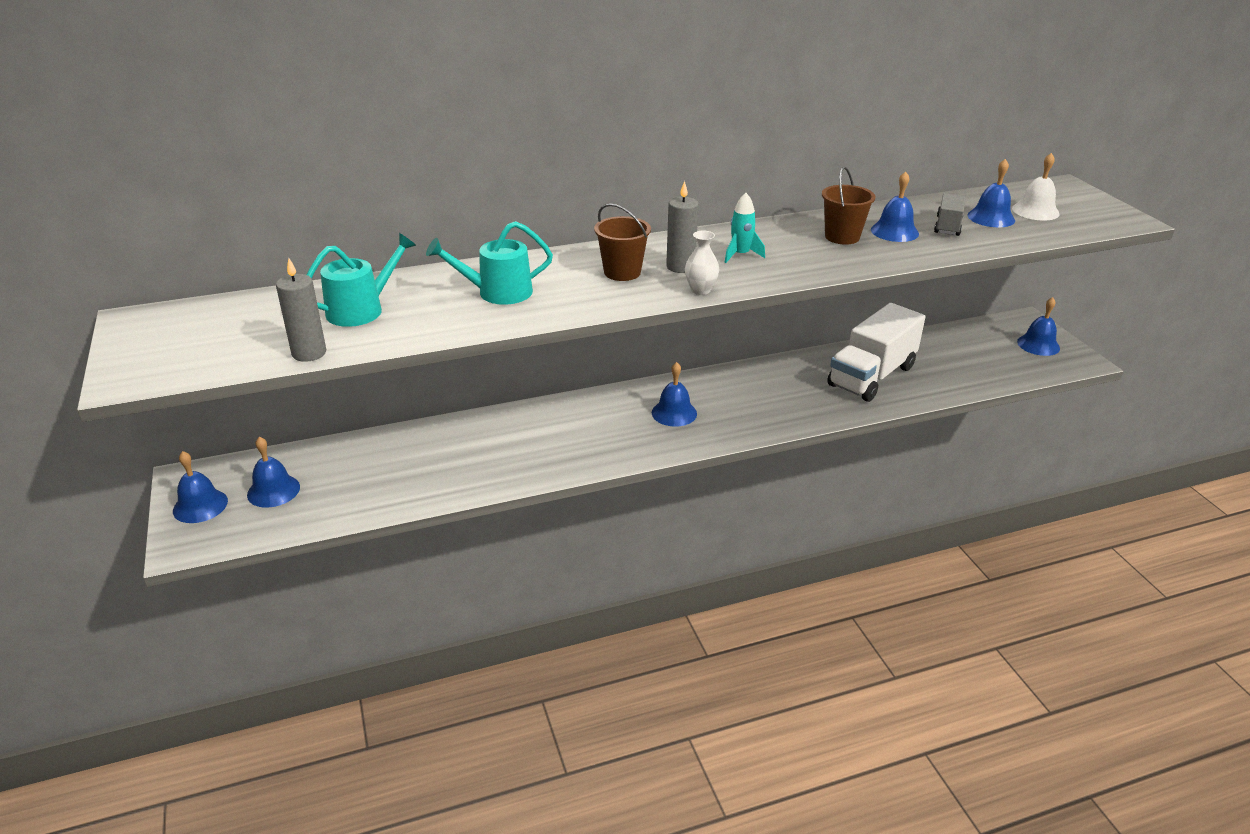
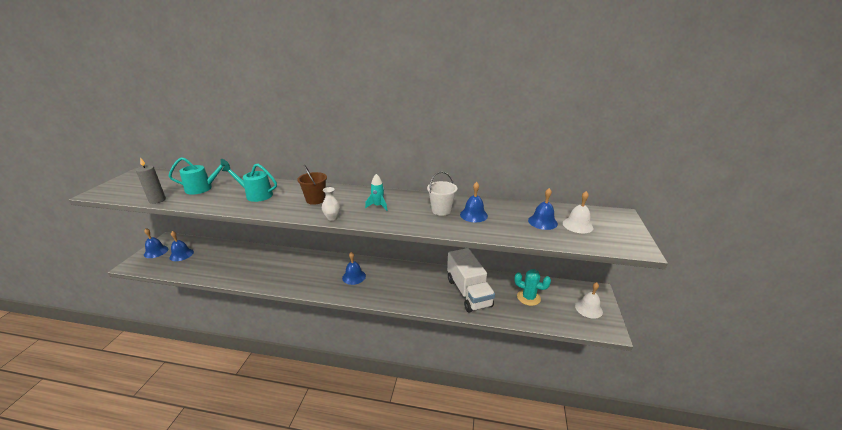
camera: 30 degrees right, 5 degrees down
grey candle [666,181,699,273] -> none
brown bucket [822,167,876,245] -> white bucket [427,172,457,216]
white truck [827,303,925,402] -> white truck turned 90 degrees counterclockwise [447,248,495,313]
grey truck [934,193,966,236] -> none
blue bell [1017,297,1060,356] -> white bell [575,282,603,319]
none -> turquoise cactus [514,269,551,306]

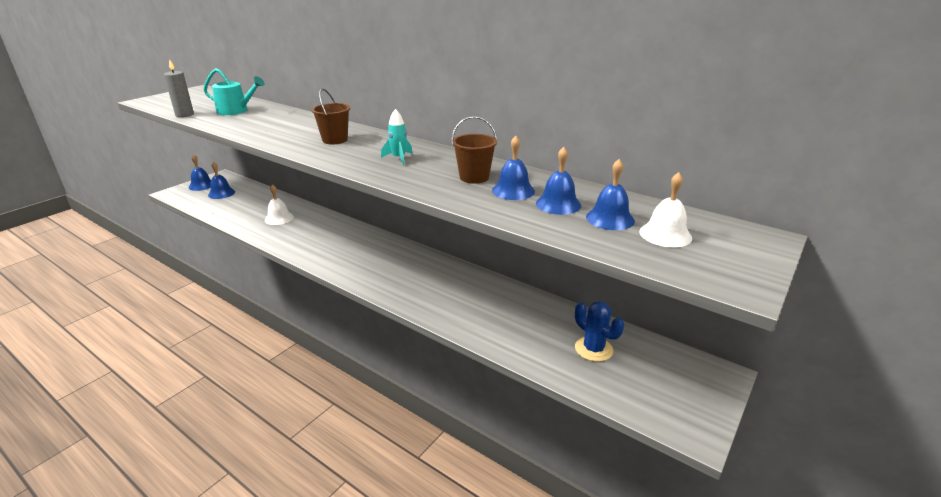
camera: 25 degrees right, 0 degrees up
turquoise watering can [222,164,277,202] -> none
white vase [322,187,340,221] -> none
blue bell [342,252,366,285] -> blue bell moved to [536,147,581,215]
white bucket [427,172,457,216] -> brown bucket [451,116,497,184]
white truck [447,248,495,313] -> none
turquoise cactus [514,269,551,306] -> blue cactus [575,301,624,362]
white bell [575,282,603,319] -> white bell moved to [265,184,294,225]

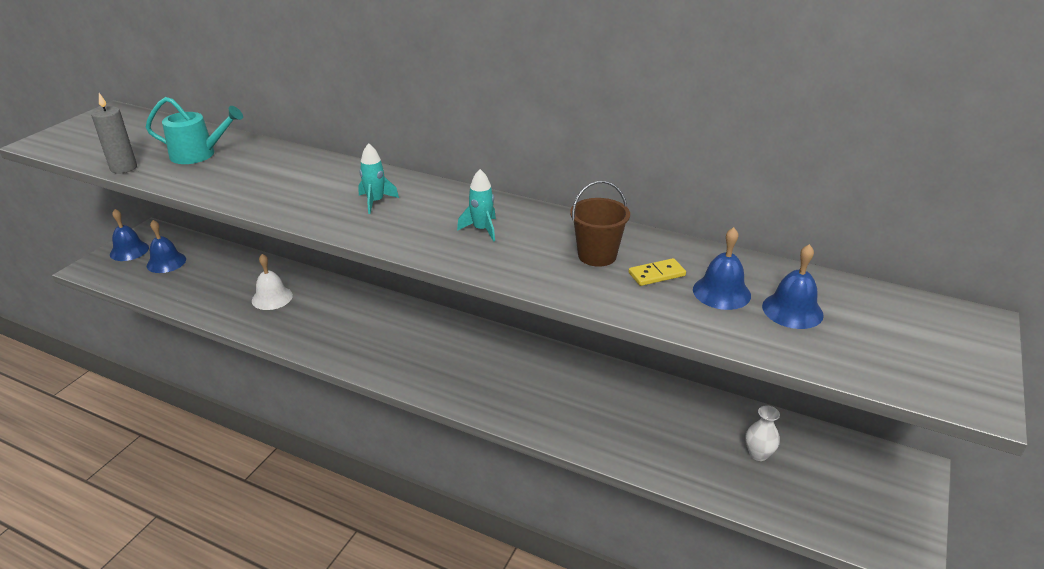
camera: 10 degrees left, 5 degrees up
brown bucket [311,88,350,144] -> turquoise rocket [358,143,399,214]
blue bell [492,136,535,200] -> yellow domino [629,258,686,286]
blue cactus [575,301,624,362] -> white vase [745,405,780,461]
white bell [640,172,692,247] -> none

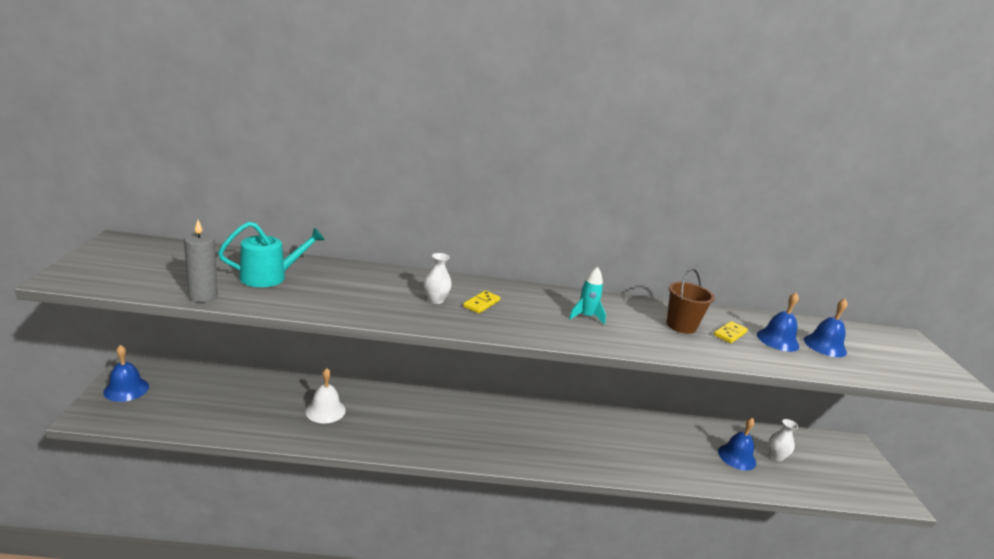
camera: 30 degrees left, 10 degrees down
blue bell [147,220,186,273] -> blue bell moved to [718,417,756,471]
turquoise rocket [358,143,399,214] -> yellow domino [463,291,500,313]
none -> white vase [424,253,452,304]

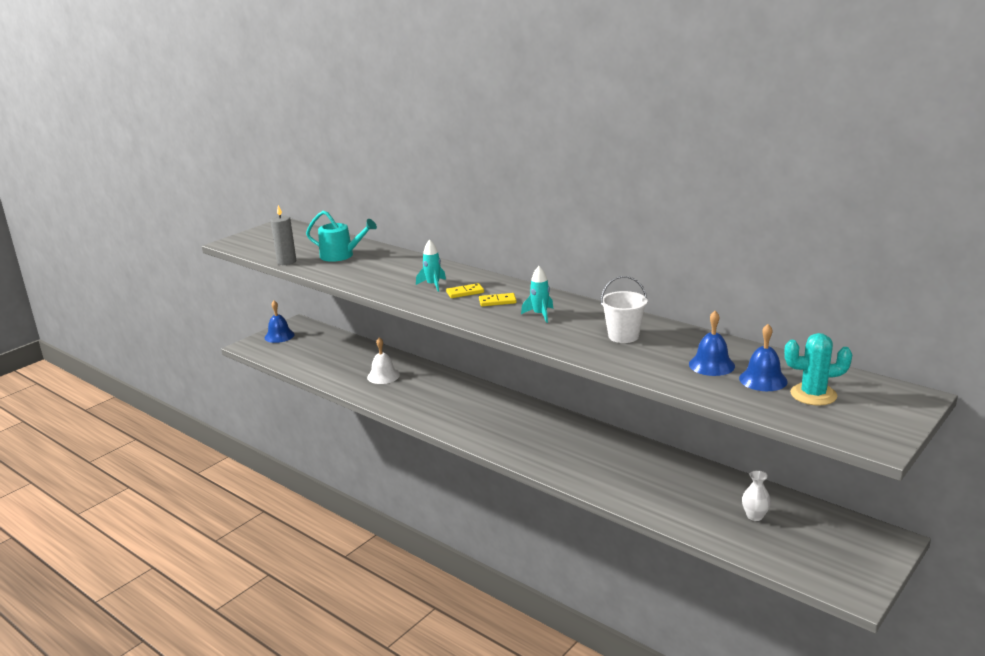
camera: 45 degrees right, 0 degrees up
white vase [424,253,452,304] -> turquoise rocket [416,239,446,292]
brown bucket [667,268,715,334] -> white bucket [601,276,647,343]
yellow domino [714,321,748,343] -> yellow domino moved to [479,293,517,306]
blue bell [718,417,756,471] -> none
none -> turquoise cactus [784,333,853,406]

